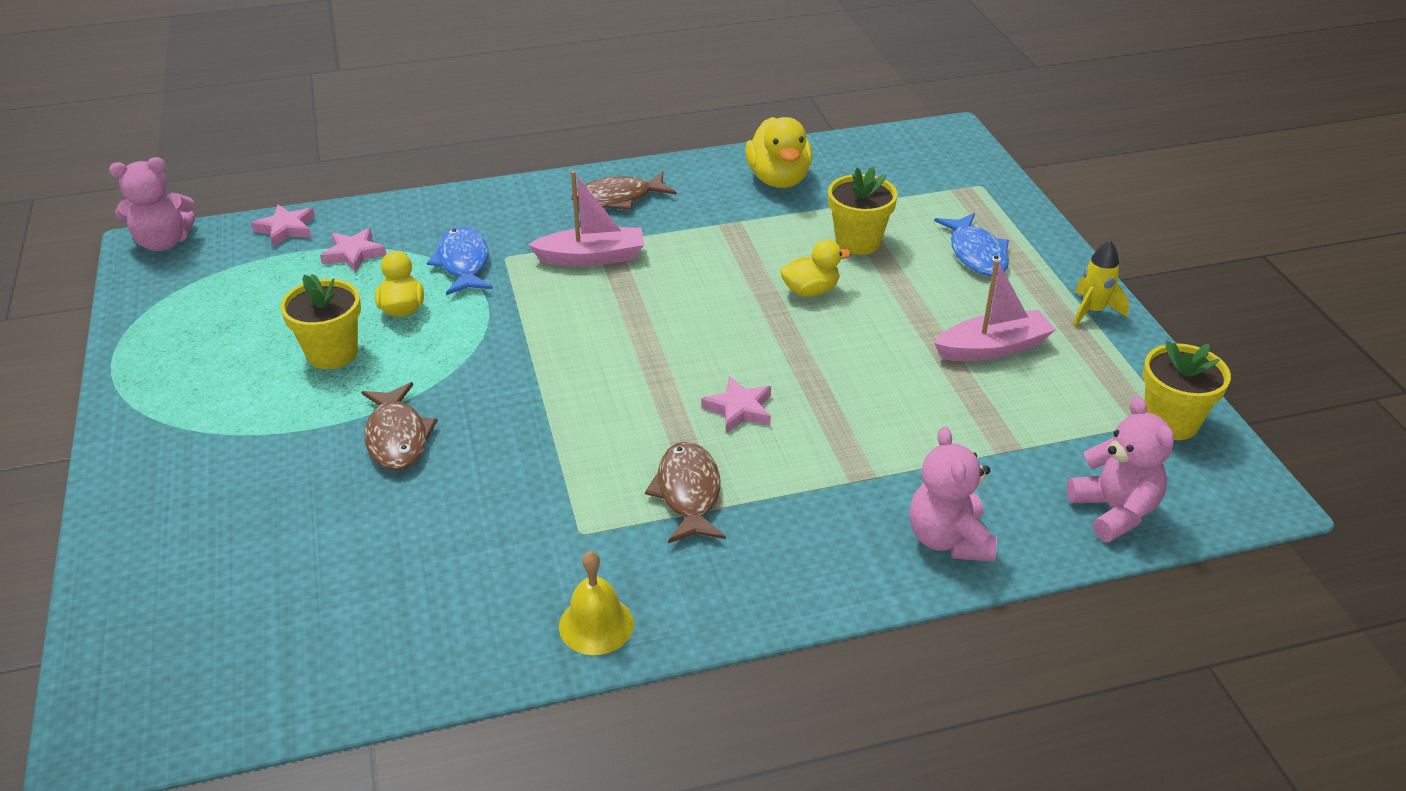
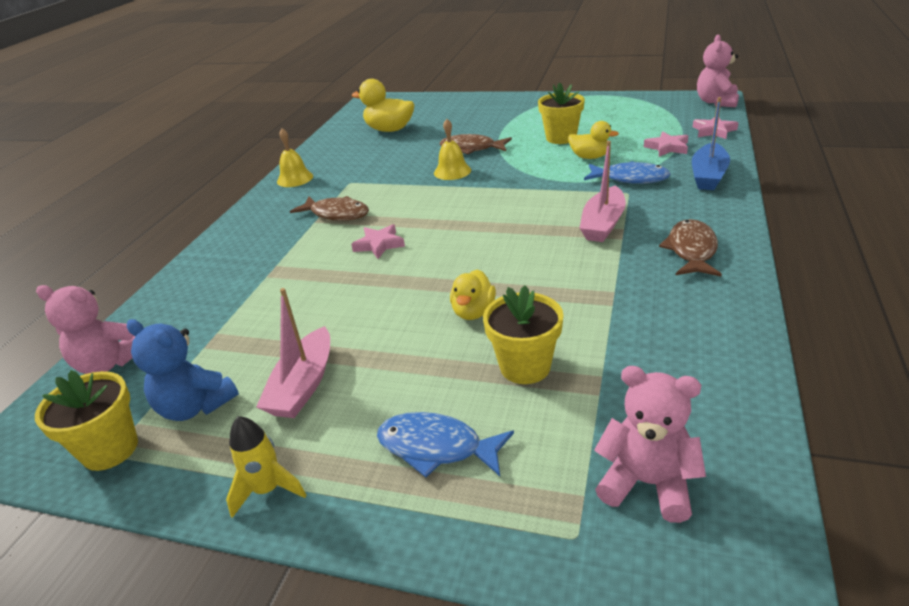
camera: 125 degrees right, 5 degrees down
yellow duck [745,117,812,188] -> yellow duck moved to [352,79,414,132]
pink teddy bear [909,427,997,562] -> pink teddy bear moved to [594,366,706,523]
none -> blue teddy bear [127,319,239,421]
none -> yellow bell [434,119,471,180]
none -> blue boat [692,97,730,190]

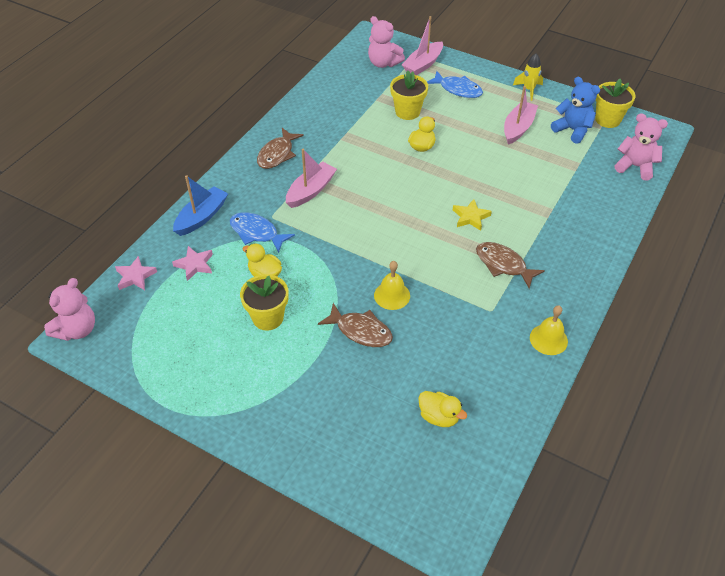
camera: 170 degrees left, 15 degrees up
pink star [351,224,405,259] -> yellow star [453,199,492,231]
yellow duck [352,79,414,132] -> yellow duck [419,391,467,427], size x0.64
none -> pink boat [402,16,443,75]

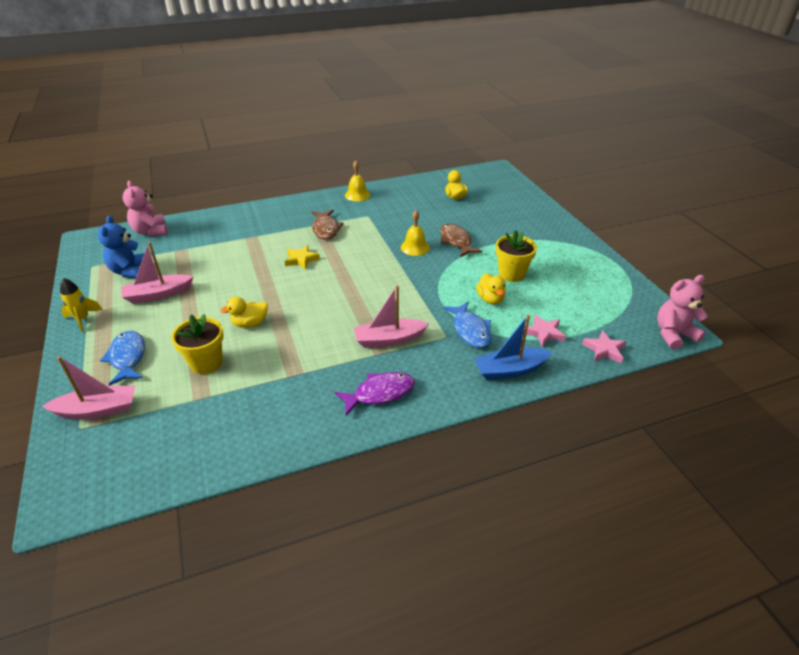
camera: 140 degrees left, 10 degrees down
brown fish [257,128,304,169] -> purple fish [334,372,415,416]
pink teddy bear [368,16,405,68] -> none
yellow flower pot [595,79,636,128] -> none

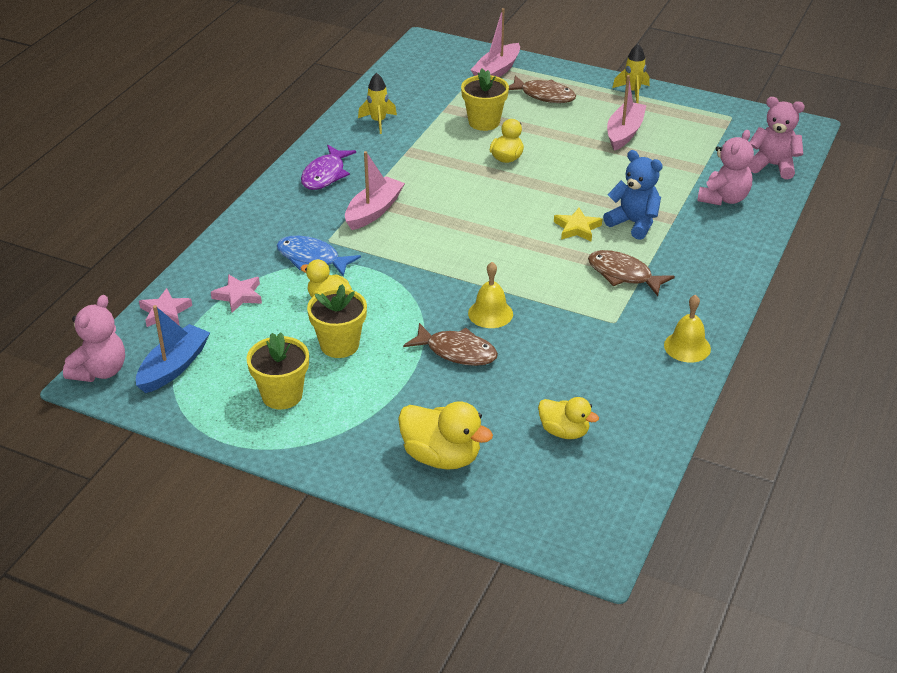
camera: 135 degrees right, 0 degrees up
blue teddy bear [98,216,145,278] -> blue teddy bear moved to [603,150,663,240]
blue fish [100,331,145,386] -> brown fish [509,75,576,103]
blue boat [474,314,552,380] -> blue boat moved to [136,305,210,393]
none -> yellow flower pot [247,332,309,410]
none -> yellow rocket [358,73,397,134]
none -> yellow duck [398,401,493,470]
none -> pink teddy bear [697,130,754,205]

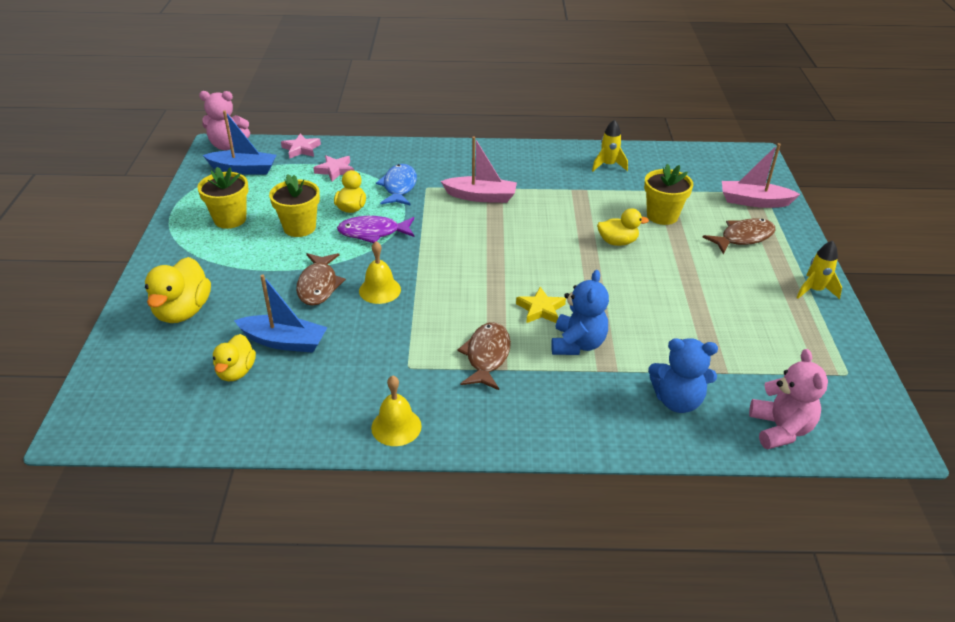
camera: 65 degrees right, 0 degrees up
purple fish [301,145,356,190] -> purple fish moved to [337,216,414,243]
brown fish [509,75,576,103] -> brown fish turned 120 degrees counterclockwise [703,218,775,254]
pink boat [607,75,646,151] -> none
pink teddy bear [697,130,754,205] -> blue teddy bear [648,338,718,413]
none -> blue boat [234,275,328,353]

